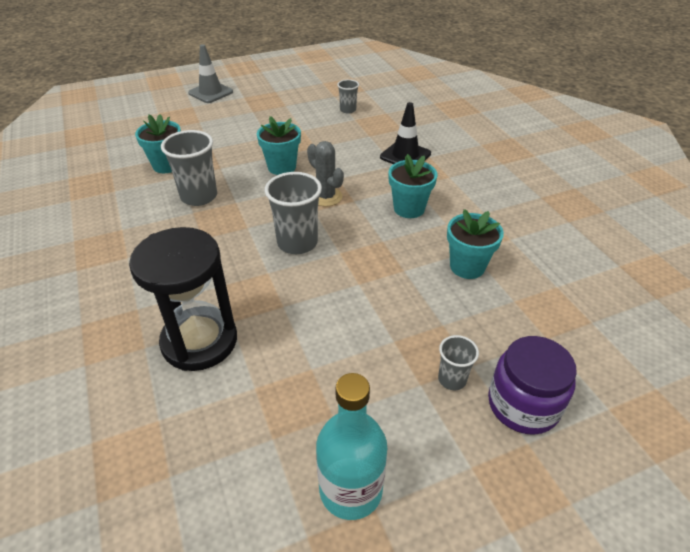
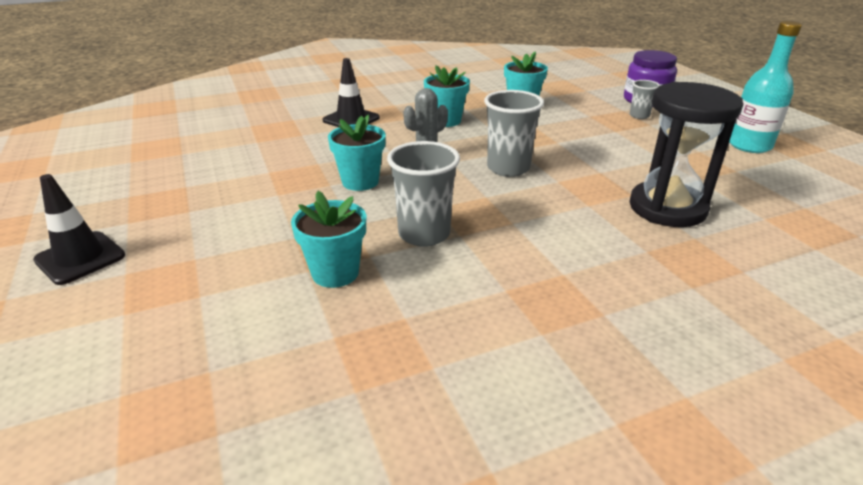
camera: 90 degrees left, 10 degrees down
grey traffic cone [188,44,233,103] -> black traffic cone [33,174,125,285]
grey cup [337,79,359,114] -> none

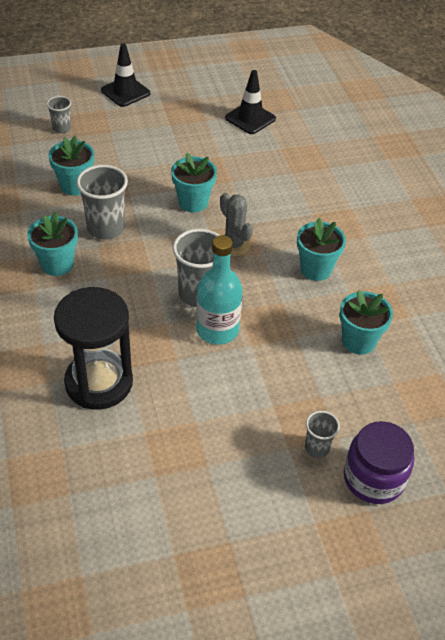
camera: 95 degrees right, 15 degrees up
black traffic cone [323,58,380,127] -> black traffic cone moved to [225,70,276,134]
turquoise bottle [729,21,802,153] -> turquoise bottle moved to [196,235,243,345]
none -> turquoise flower pot [27,212,78,276]
none -> grey cup [46,96,71,134]

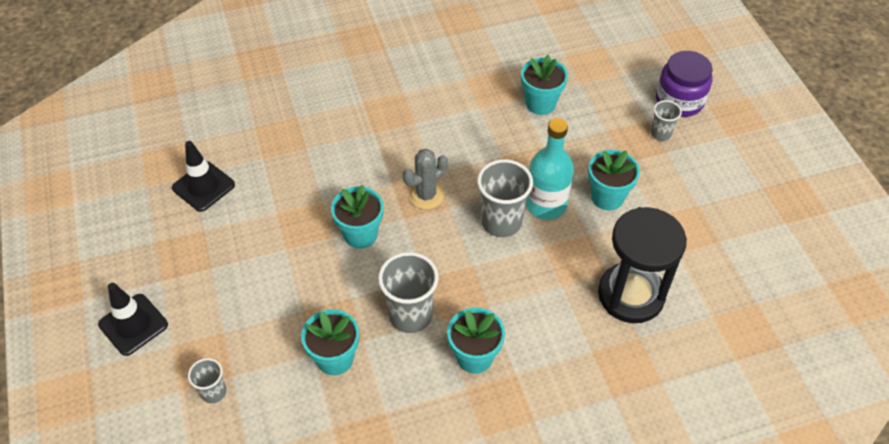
camera: 90 degrees left, 5 degrees up
turquoise flower pot [297,218,346,281] -> turquoise flower pot moved to [588,150,640,211]

